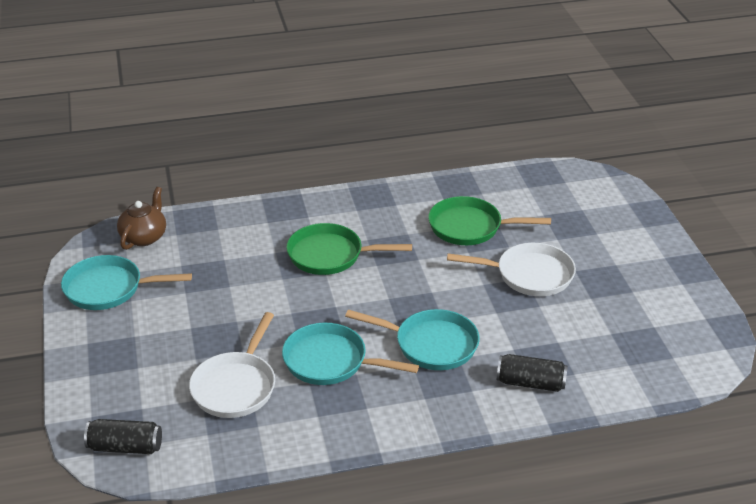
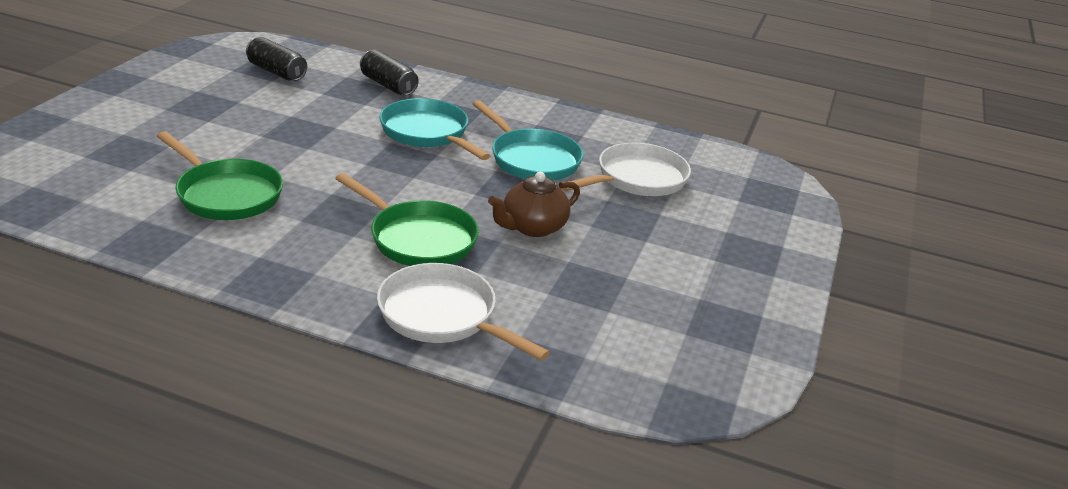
camera: 150 degrees left, 5 degrees down
turquoise pan [61,255,192,310] -> none
black can [84,419,162,454] -> black can moved to [246,37,307,81]
brown teapot [117,187,166,250] -> brown teapot moved to [488,172,580,237]
white pan [447,243,576,296] -> white pan moved to [377,263,550,361]

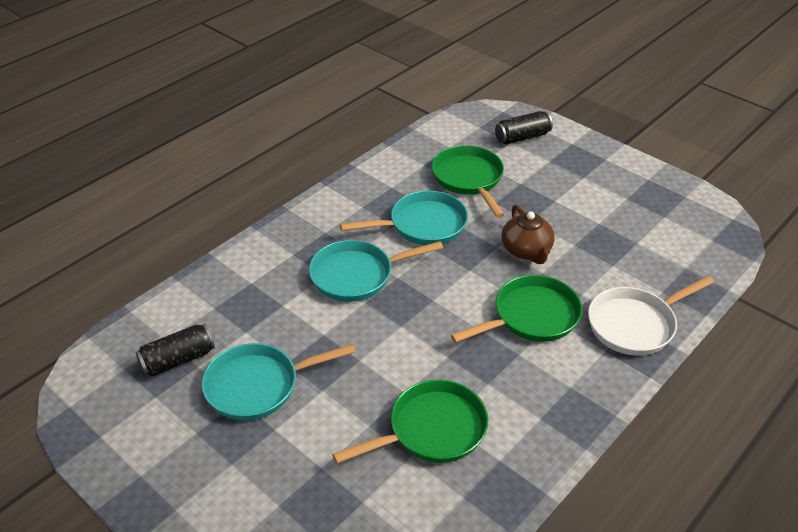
camera: 65 degrees left, 10 degrees up
black can [360,50,419,95] -> black can moved to [495,111,553,145]
white pan [561,142,691,196] -> green pan [432,145,505,218]
none -> turquoise pan [202,343,356,421]

